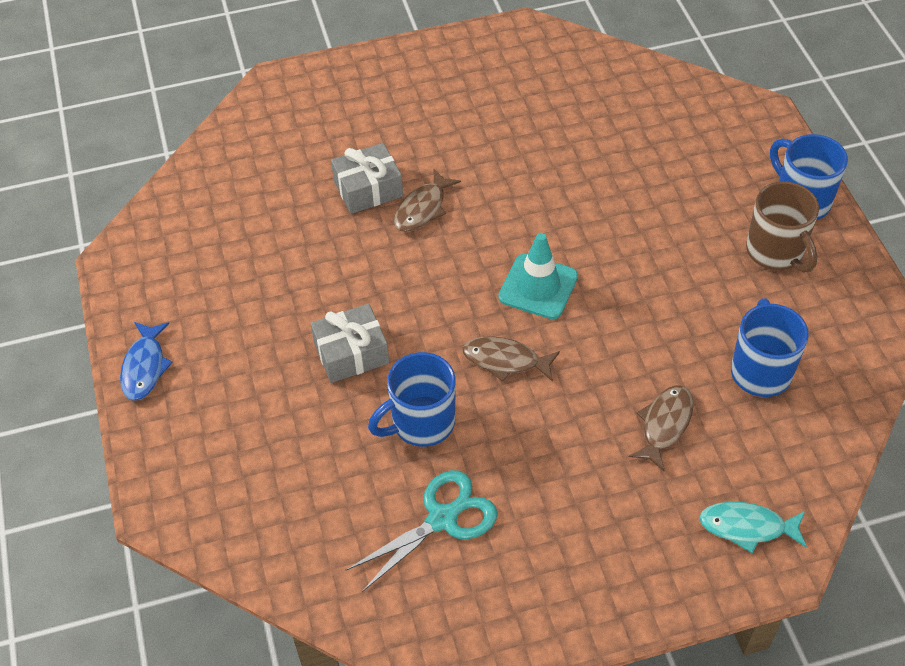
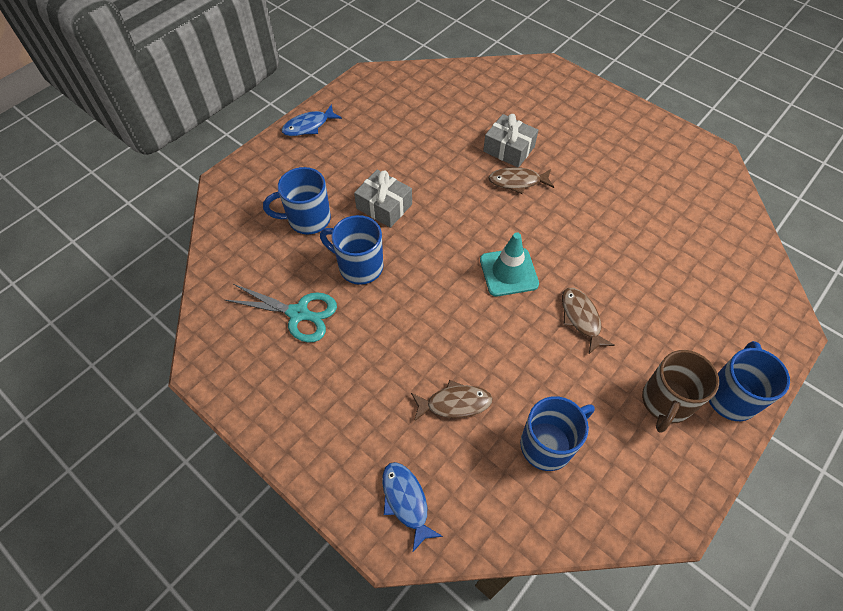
camera: 55 degrees right, 5 degrees up
brown fish [462,336,560,382] -> brown fish moved to [562,288,615,354]
turquoise fish [699,502,807,554] -> blue fish [382,462,443,552]
none -> blue mug [263,167,331,234]

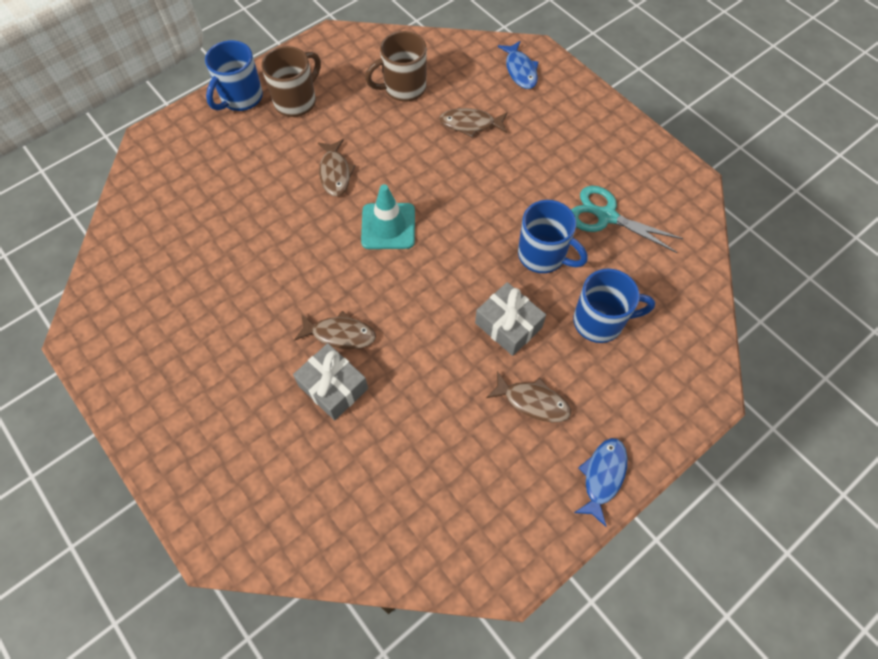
camera: 170 degrees left, 5 degrees up
blue fish [282,104,342,136] -> blue fish turned 45 degrees counterclockwise [574,438,627,527]
blue mug [520,396,595,471] -> brown mug [365,31,427,102]
none -> brown fish [486,371,571,422]

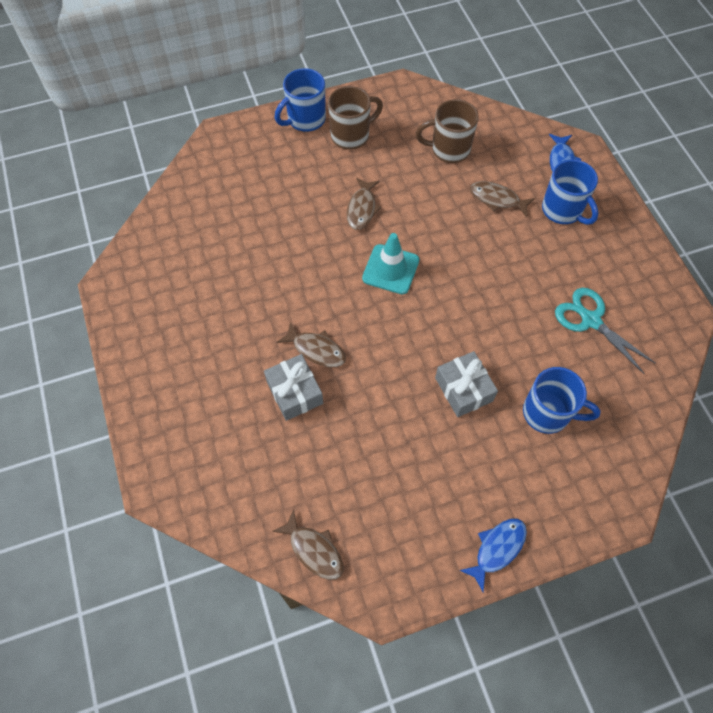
camera: 20 degrees right, 0 degrees up
brown fish [486,371,571,422] -> brown fish moved to [272,509,343,580]
blue mug [518,200,587,273] -> blue mug moved to [542,159,598,225]

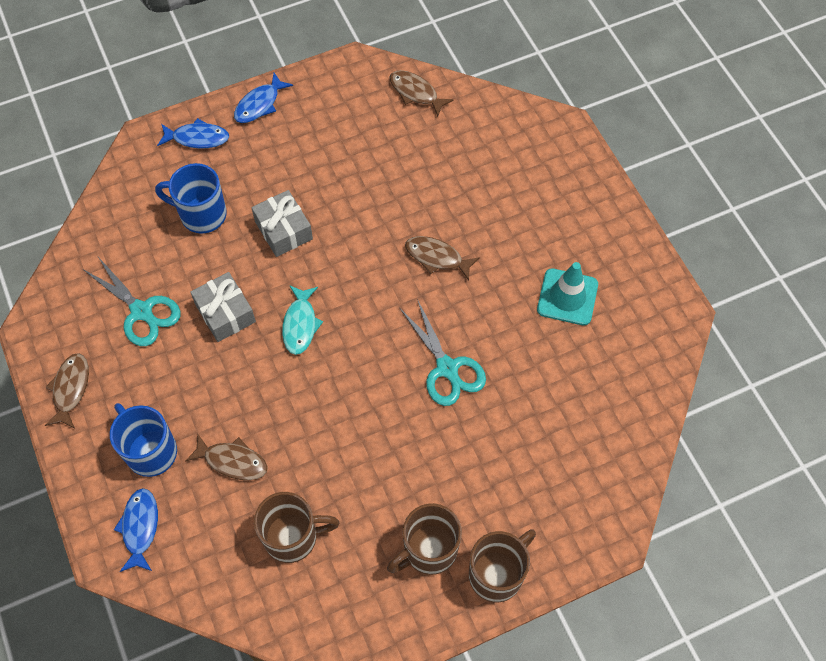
camera: 175 degrees right, 0 degrees up
grey gift [264,354,323,421] -> grey gift moved to [190,272,256,342]
blue mug [275,68,326,132] -> brown mug [469,529,536,602]
brown fish [347,178,382,230] -> brown fish moved to [45,353,89,429]
turquoise traffic cone [362,233,419,294] -> turquoise traffic cone moved to [537,262,598,325]
none -> blue fish [157,118,229,149]
none -> turquoise fish [282,285,323,355]
none -> turquoise scissors [400,299,486,406]

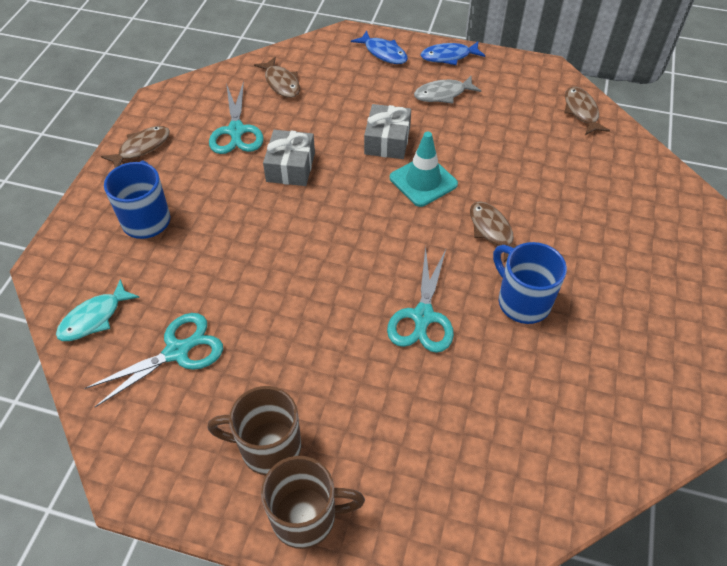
camera: 40 degrees right, 10 degrees down
blue fish [114,488,158,572] -> none
blue mug [155,163,227,234] -> blue mug moved to [493,242,567,324]
brown fish [185,434,268,480] -> brown fish moved to [254,57,300,98]
brown mug [254,492,340,563] -> turquoise scissors [85,313,223,407]
turquoise fish [282,285,323,355] -> turquoise fish moved to [56,279,139,341]
turquoise traffic cone [537,262,598,325] -> turquoise traffic cone moved to [390,132,458,207]
none -> grey fish [414,76,481,104]

